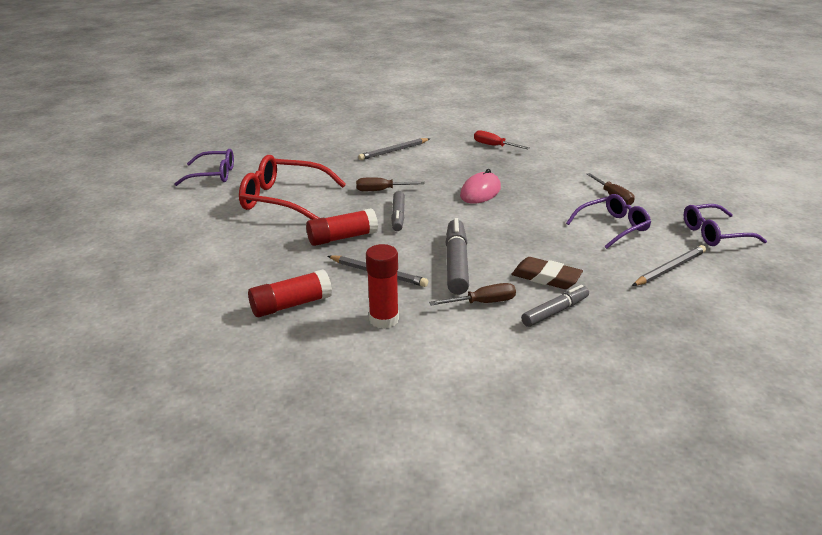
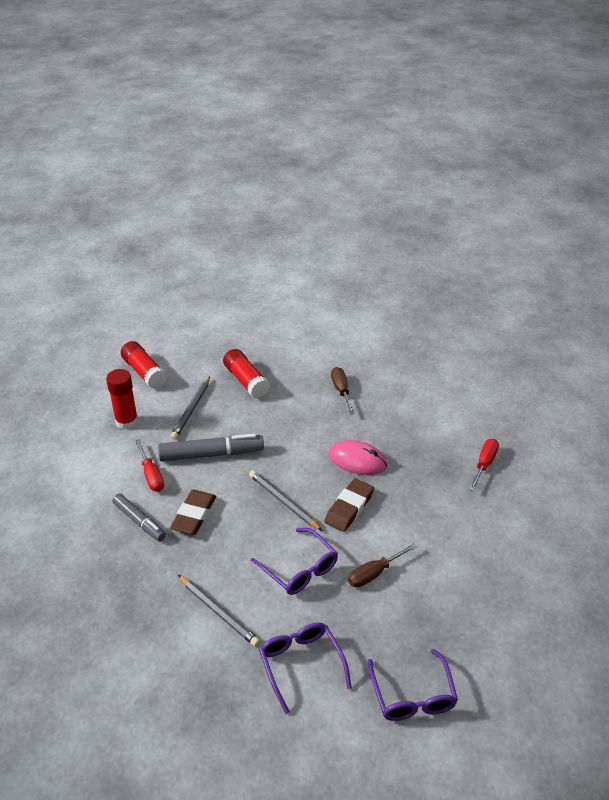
camera: 80 degrees right, 10 degrees up
purple glasses [175,149,234,186] -> purple glasses moved to [368,649,458,721]
red glasses [239,155,346,220] -> none
grey pencil [358,138,430,160] -> grey pencil moved to [249,470,323,531]
grey marker [391,191,405,231] -> none
brown screwdriver [429,283,516,306] -> red screwdriver [135,439,164,492]
none -> brown eraser [324,478,374,532]

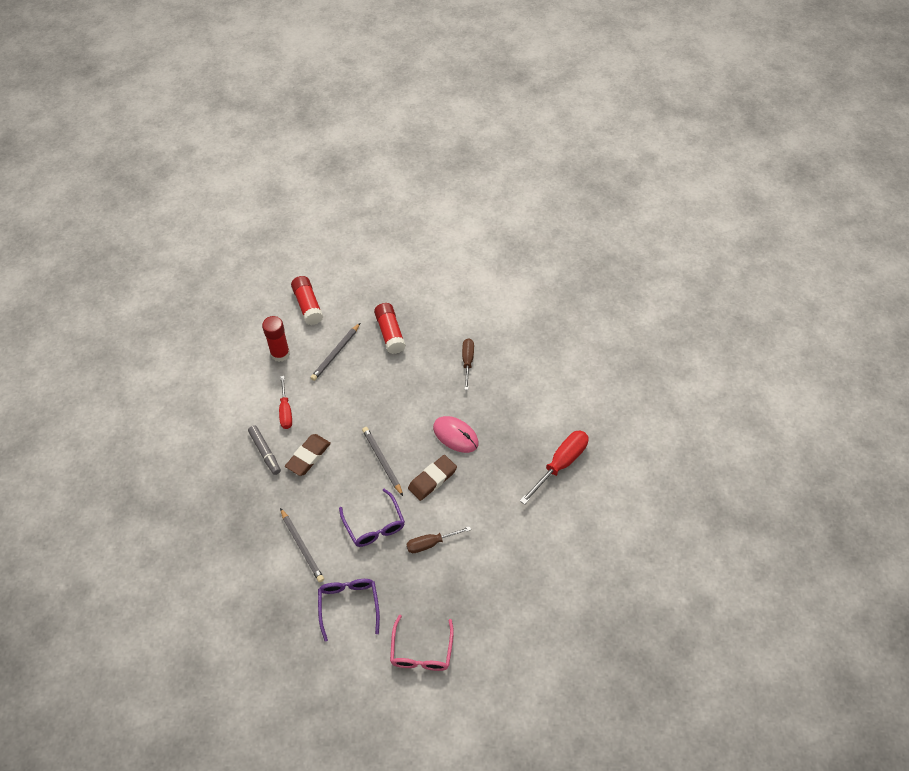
camera: 15 degrees right, 15 degrees up
grey marker [158,434,264,461] -> none
purple glasses [368,649,458,721] -> pink glasses [390,615,454,671]
red screwdriver [469,439,499,491] -> red screwdriver [520,430,589,505], size x1.58

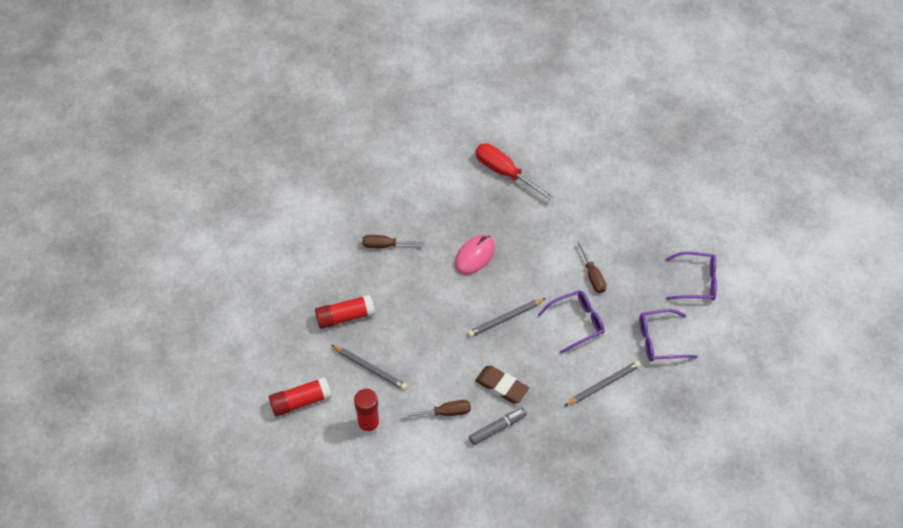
camera: 90 degrees left, 0 degrees up
red screwdriver [279,376,292,429] -> brown screwdriver [404,400,471,418]
pink glasses [390,615,454,671] -> purple glasses [666,252,717,300]
brown eraser [408,455,457,501] -> none

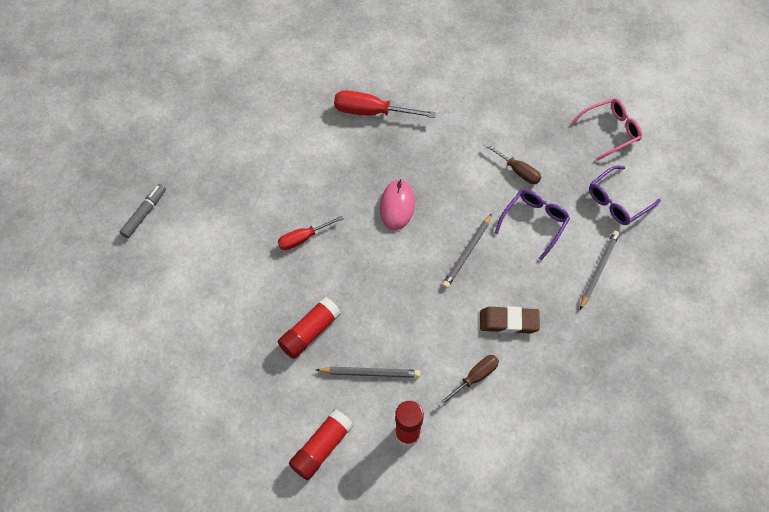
camera: 30 degrees left, 5 degrees up
brown screwdriver [362,235,425,248] -> red screwdriver [278,216,344,250]
grey marker [469,407,527,445] -> grey marker moved to [120,184,166,238]
purple glasses [666,252,717,300] -> pink glasses [571,98,642,161]

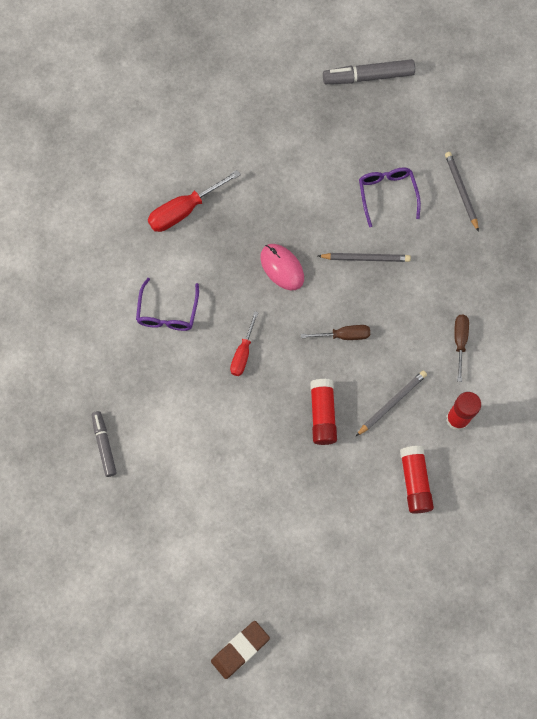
camera: 45 degrees left, 10 degrees up
grey pencil [442,213,492,288] -> grey pencil turned 75 degrees counterclockwise [318,253,411,262]
brown eraser [480,306,540,333] -> brown eraser moved to [211,621,270,679]
brown screwdriver [484,143,541,184] -> brown screwdriver moved to [301,325,370,340]
pink glasses [571,98,642,161] -> grey marker [323,59,415,84]
purple glasses [589,166,661,225] -> purple glasses moved to [136,278,199,331]

